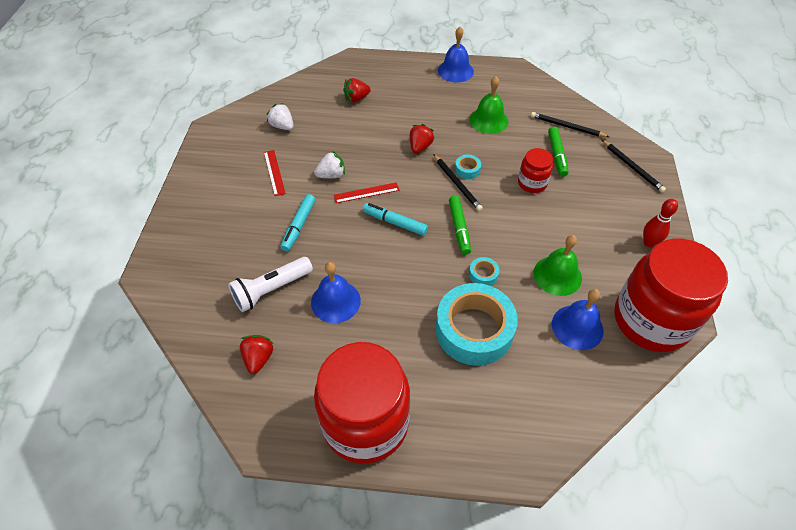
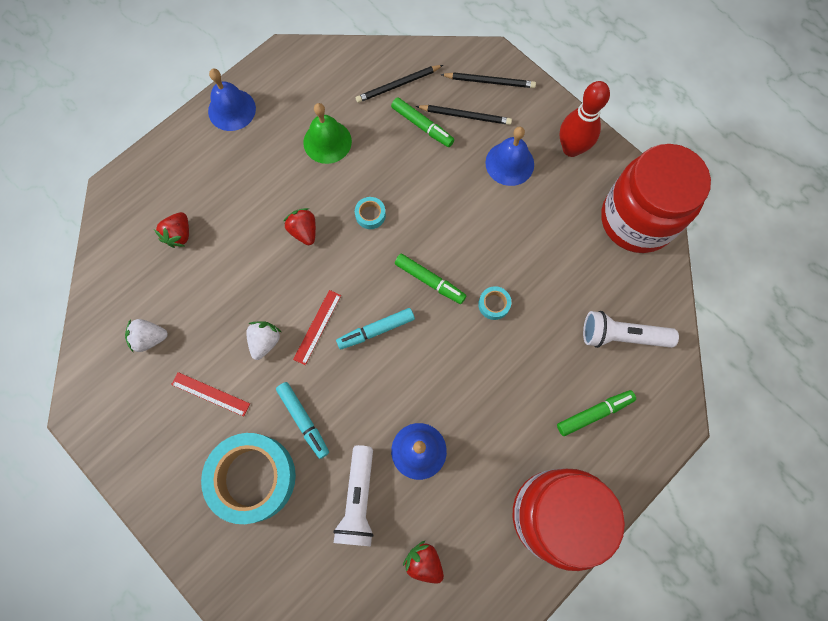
camera: 50 degrees left, 20 degrees up
black pencil [433,154,483,211] -> black pencil moved to [416,105,512,125]
turquoise tape [436,283,518,366] -> turquoise tape moved to [201,433,296,524]
red jar [518,148,553,193] -> none
green bell [534,235,582,296] -> none
blue bell [552,289,604,350] -> blue bell moved to [485,126,534,186]
red bowling pin [643,199,678,247] -> red bowling pin [560,81,610,157], size x1.56
none -> green marker [557,390,636,436]
none -> white flashlight [583,311,679,348]

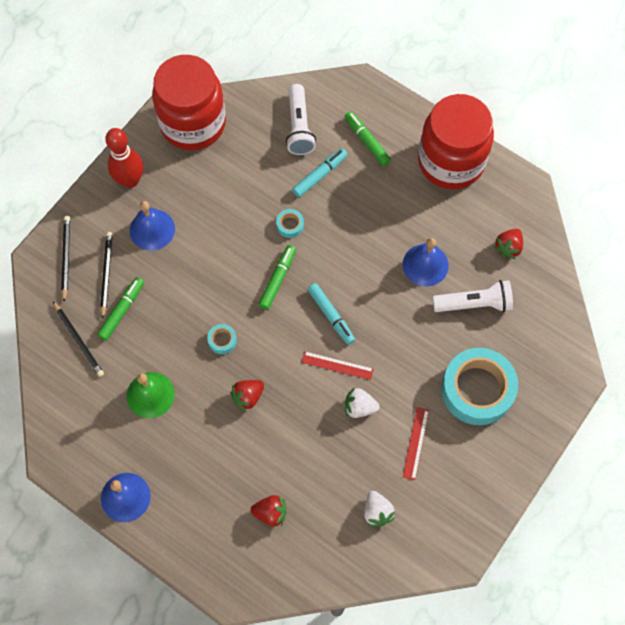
camera: 100 degrees left, 5 degrees down
turquoise marker [276,382,329,459] -> turquoise marker moved to [292,148,347,197]

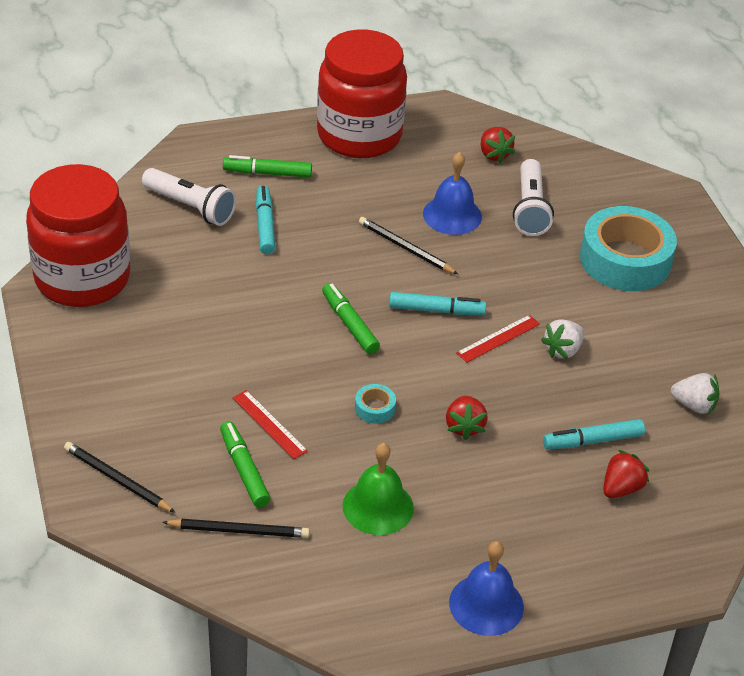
camera: 55 degrees left, 25 degrees down
black pencil [100,232,113,319] -> black pencil moved to [359,217,458,274]
red bowling pin [105,128,143,188] -> none
blue bell [130,201,175,251] -> none
turquoise tape [276,209,304,238] -> none
red ruler [403,407,429,480] -> red ruler moved to [233,390,308,459]
white flashlight [433,280,513,312] -> white flashlight turned 150 degrees clockwise [513,159,554,236]
none -> turquoise marker [543,419,645,449]

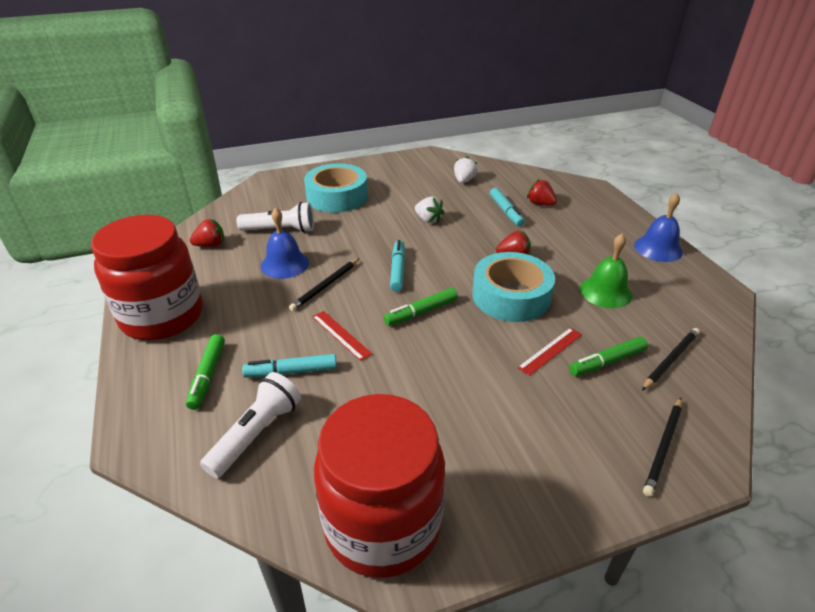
camera: 90 degrees left, 5 degrees down
black pencil [162,519,310,538] -> black pencil turned 45 degrees clockwise [642,328,700,391]
turquoise tape [355,384,396,424] -> turquoise tape [472,252,555,322], size x2.50
red ruler [456,315,540,363] -> red ruler moved to [312,311,372,361]

